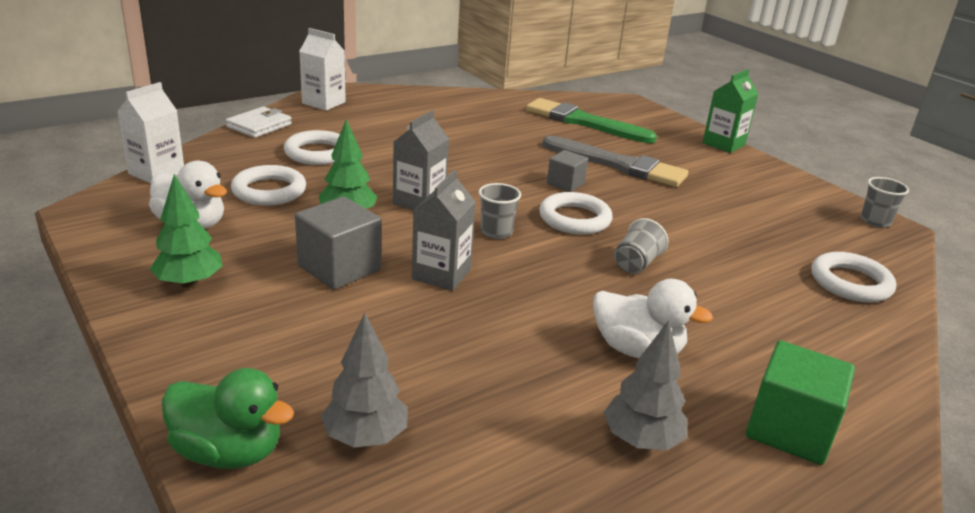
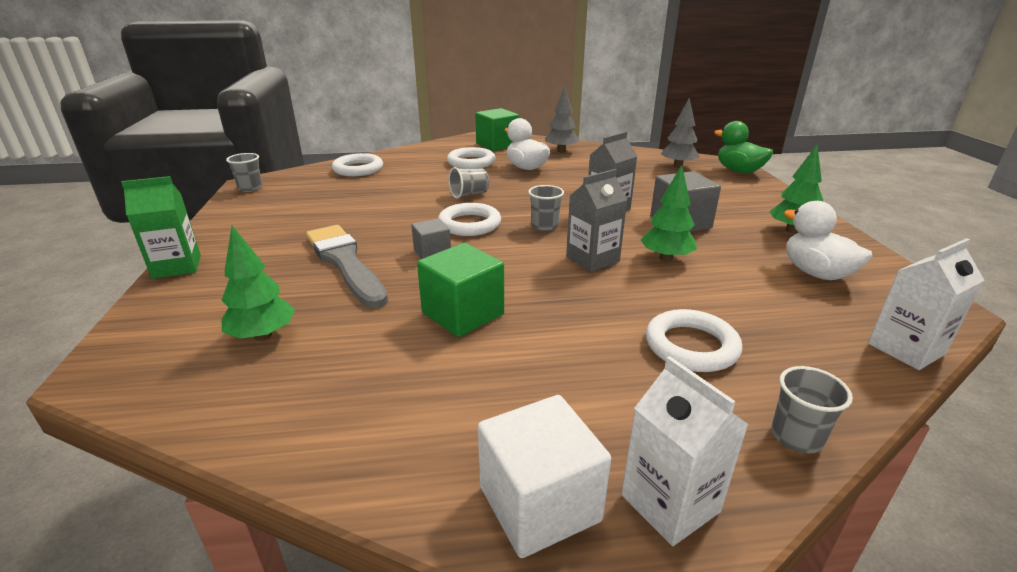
camera: 150 degrees left, 0 degrees up
white wallet [226,107,292,138] -> grey cup [771,366,853,453]
white ring [231,165,306,206] -> white ring moved to [447,147,495,169]
green brush [526,98,657,143] -> green tree [221,225,295,341]
none -> green cube [417,243,504,337]
none -> white cube [478,395,611,558]

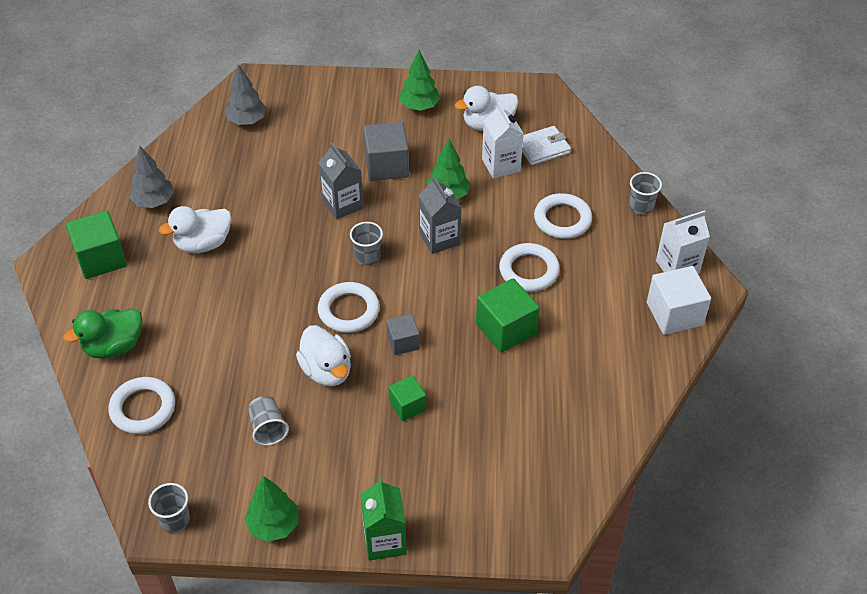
camera: 80 degrees left, 20 degrees up
green tree [221,225,295,341] -> green tree moved to [244,476,299,542]
grey brush [306,225,388,308] -> green cube [388,375,426,421]
white ring [447,147,495,169] -> white ring moved to [499,243,560,292]
grey cup [449,167,489,199] -> grey cup moved to [248,396,289,445]
green duck [714,121,773,173] -> green duck moved to [63,308,142,358]
white carton [868,238,984,370] -> white carton moved to [482,103,524,179]
none -> white duck [296,325,351,386]
none -> white wallet [522,126,571,165]

